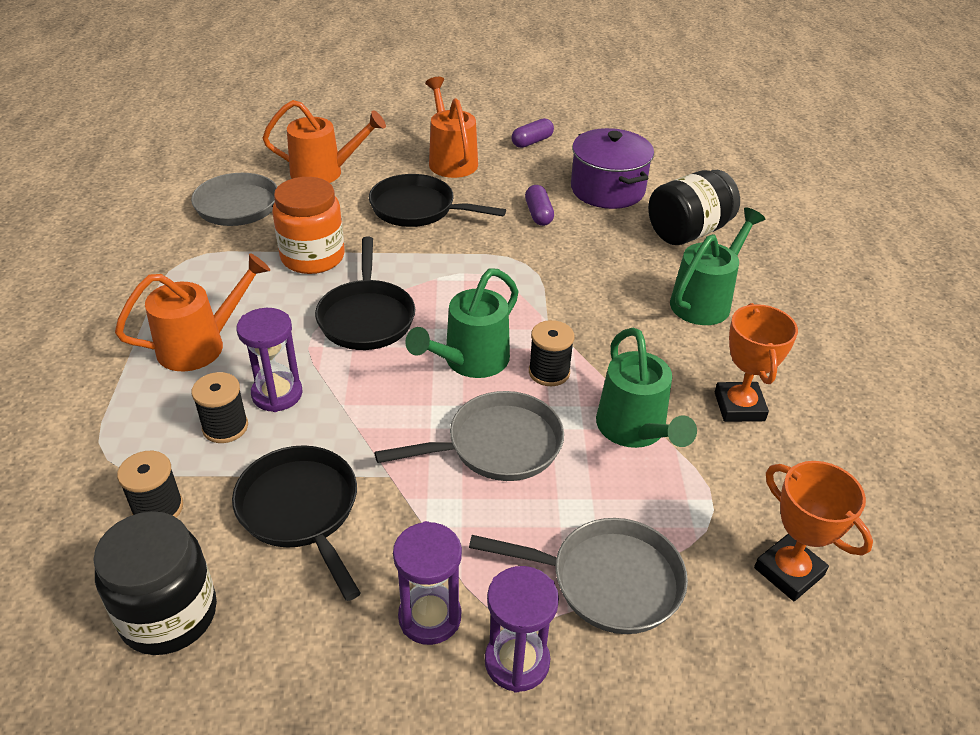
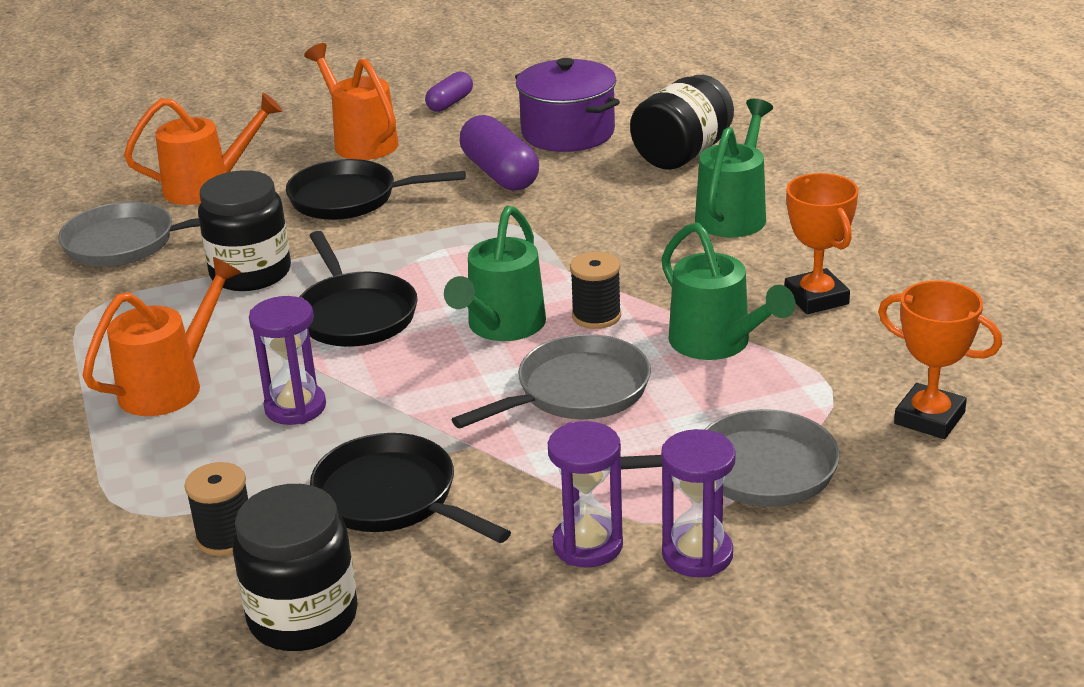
camera: 15 degrees left, 10 degrees down
black spool [192,372,248,443] -> none
orange jar [272,177,345,274] -> black jar [198,170,291,291]
purple capsule [525,185,554,226] -> purple capsule [460,115,539,191], size x1.71

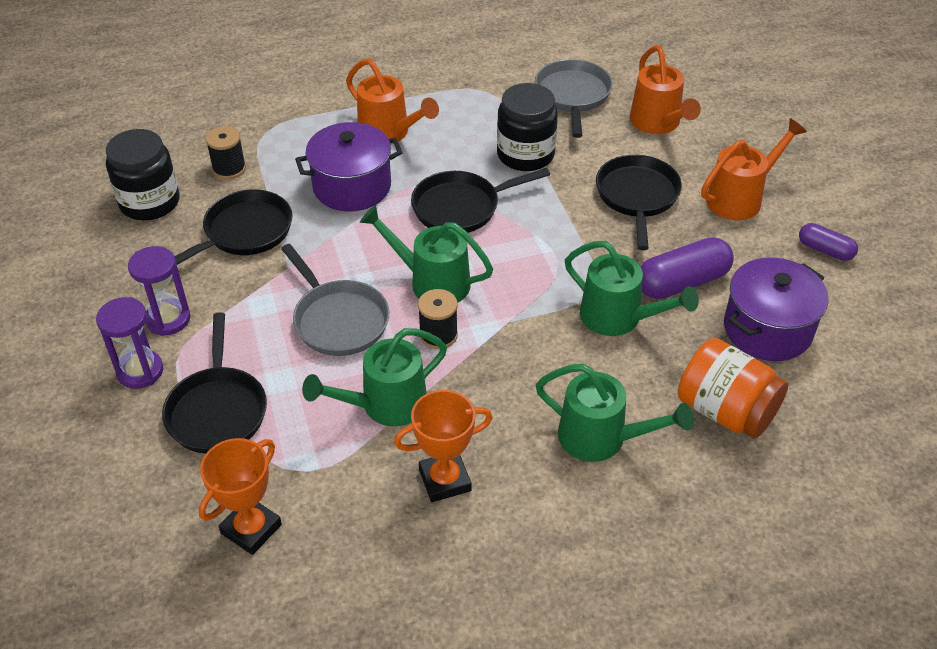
camera: 90 degrees right, 15 degrees up
purple hourglass [249,296,326,425] -> purple pot [295,122,403,211]
grey pan [621,409,840,507] -> black pan [162,312,267,454]
black jar [630,75,734,170] -> orange jar [678,338,788,438]
none -> green watering can [565,241,699,336]

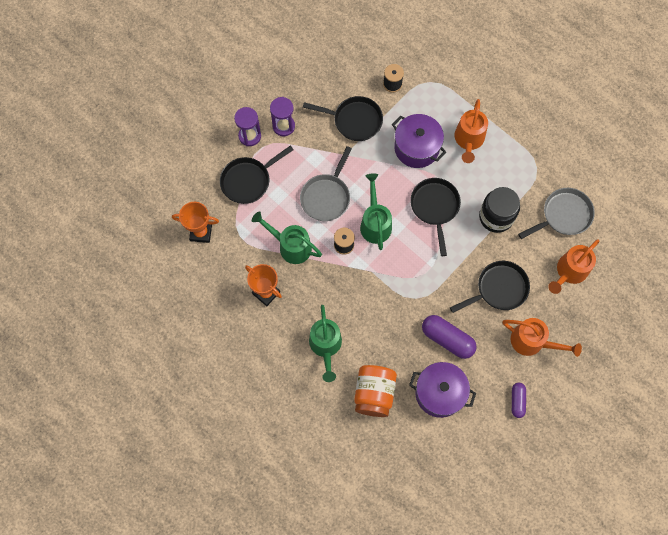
camera: 60 degrees right, 25 degrees up
black jar [106,129,180,221] -> none
black pan [411,168,550,233] -> black pan turned 45 degrees clockwise [410,178,461,256]
green watering can [565,241,699,336] -> none

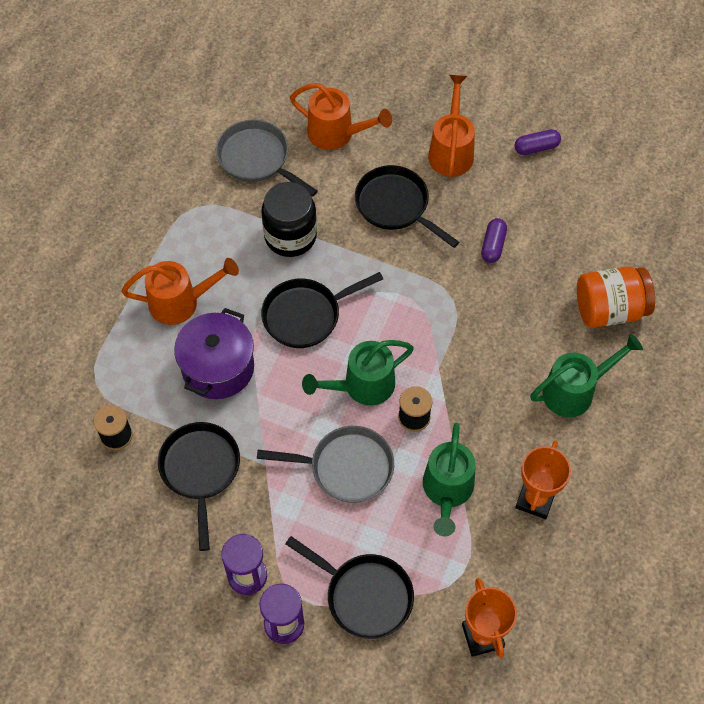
camera: 110 degrees left, 10 degrees down
purple pot [409,362,476,418] -> none
purple capsule [422,315,477,359] -> purple capsule [481,218,507,263], size x0.58

